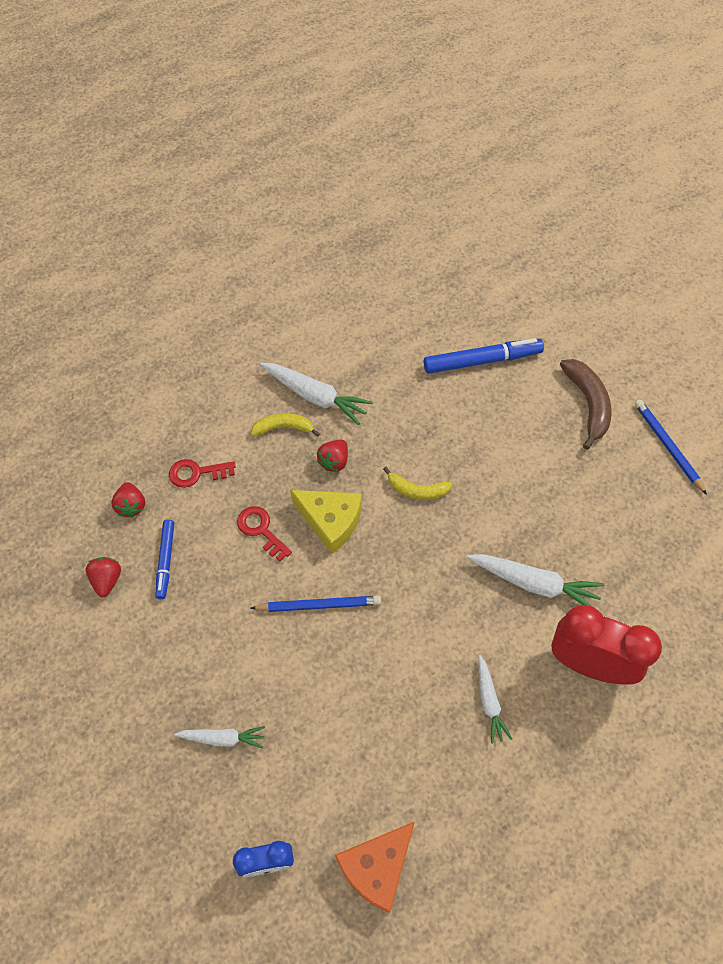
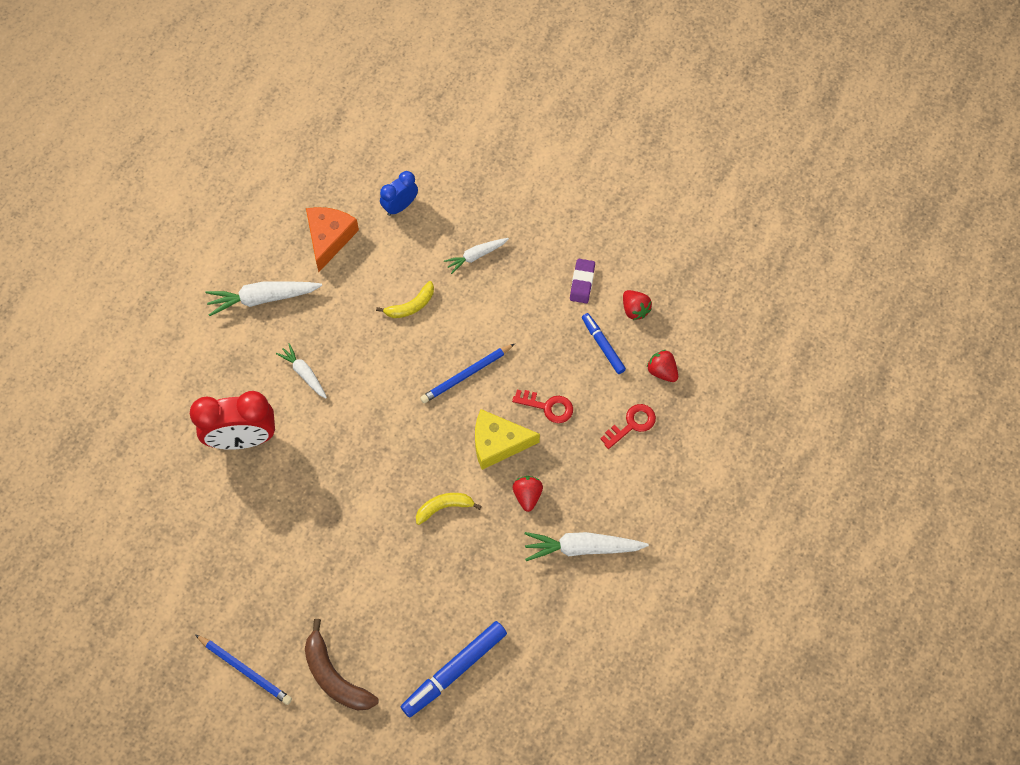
camera: 150 degrees right, 5 degrees up
yellow banana [251,413,320,437] -> yellow banana moved to [376,281,434,318]
white carrot [467,554,604,606] -> white carrot moved to [205,281,322,316]
none -> purple eraser [570,259,595,303]

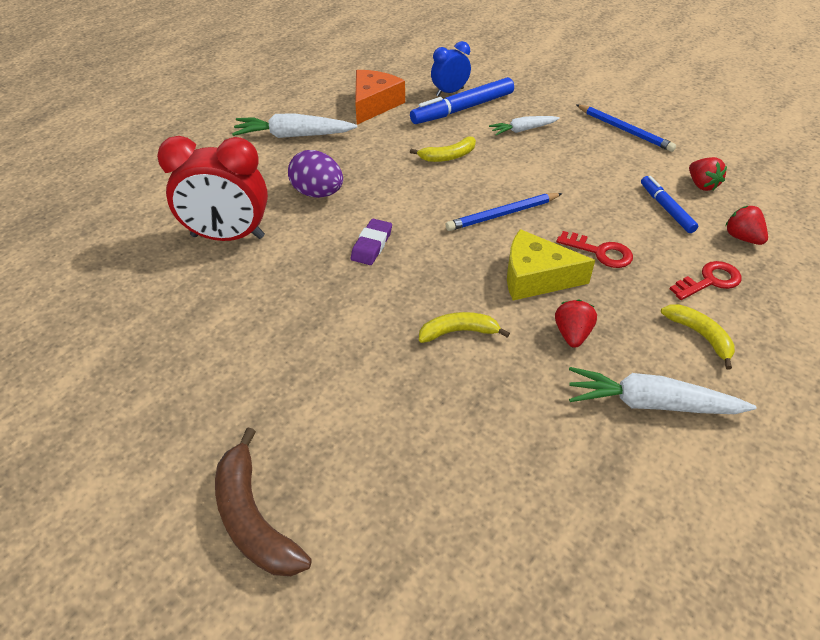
camera: 10 degrees right, 20 degrees down
blue pencil [195,634,292,705] -> blue pencil moved to [576,104,676,152]
white carrot [276,343,327,398] -> purple egg [288,150,343,198]
blue marker [401,621,507,717] -> blue marker moved to [410,77,514,124]
purple eraser [570,259,595,303] -> purple eraser moved to [351,219,392,265]
none -> yellow banana [661,304,735,370]

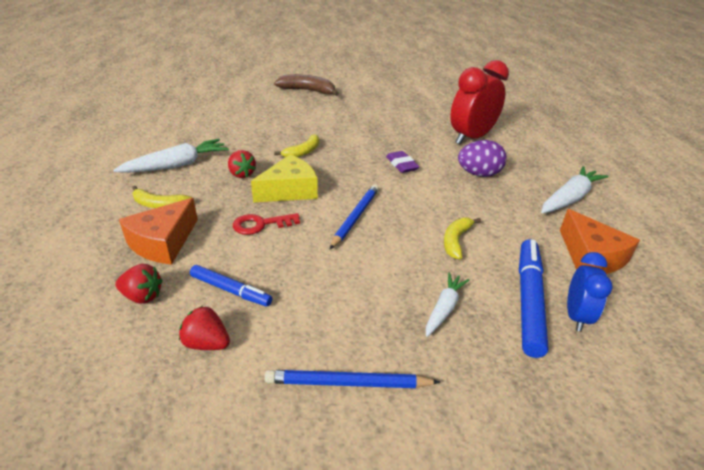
camera: 135 degrees right, 10 degrees down
red key [670,261,741,300] -> orange cheese [119,198,198,265]

